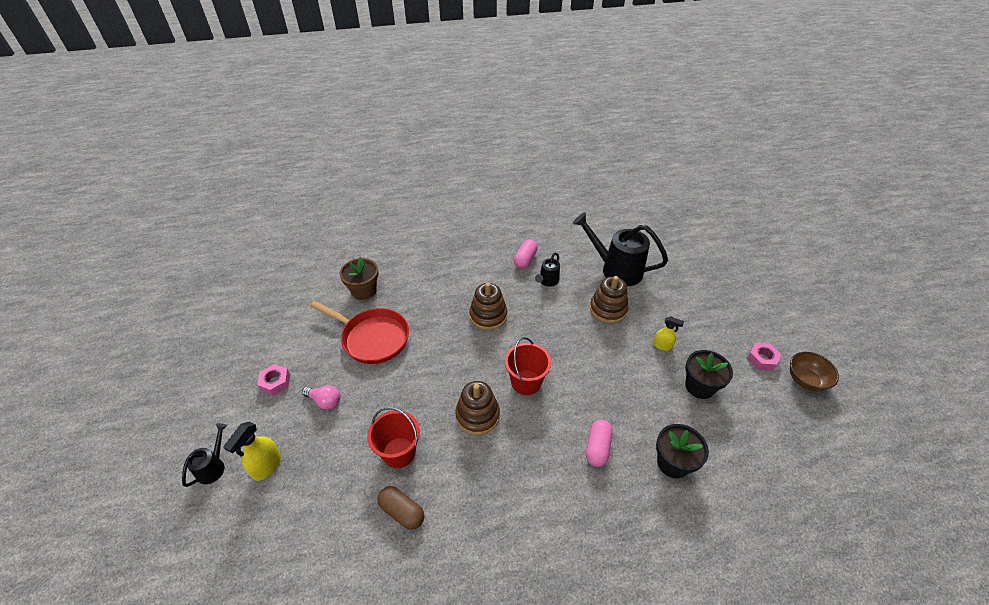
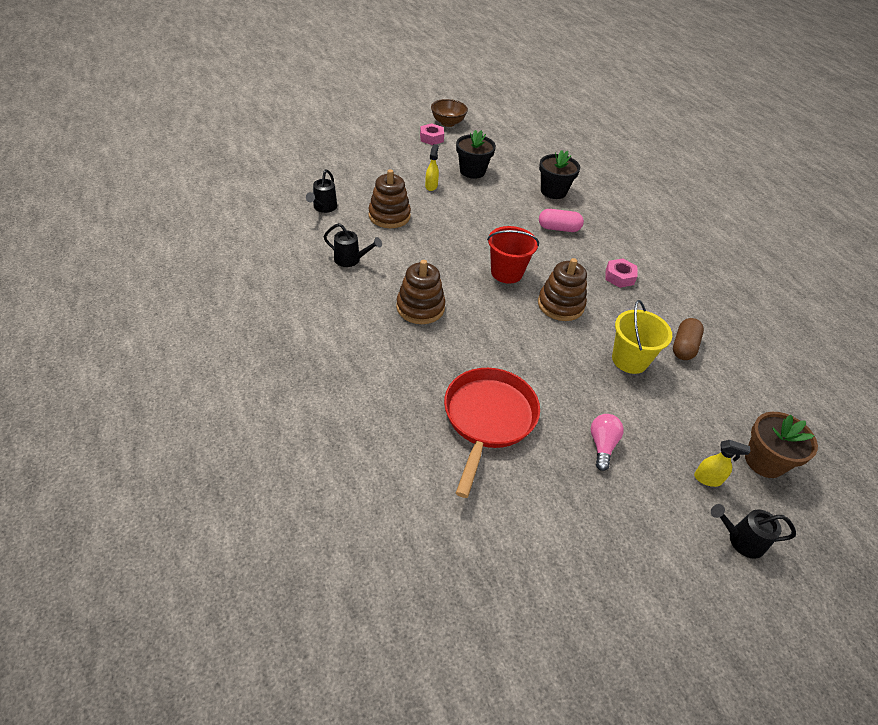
camera: 105 degrees left, 0 degrees up
yellow spray bottle [223,422,281,481] -> yellow spray bottle [694,440,751,487], size x0.66
pink nut [257,364,290,396] -> pink nut moved to [605,258,638,288]
brown flower pot [339,257,379,300] -> brown flower pot moved to [745,412,818,478]
red bucket [367,407,420,468] -> yellow bucket [612,300,672,374]
pink capsule [514,239,538,269] -> none
black watering can [573,212,668,286] -> black watering can [306,169,337,213], size x0.49

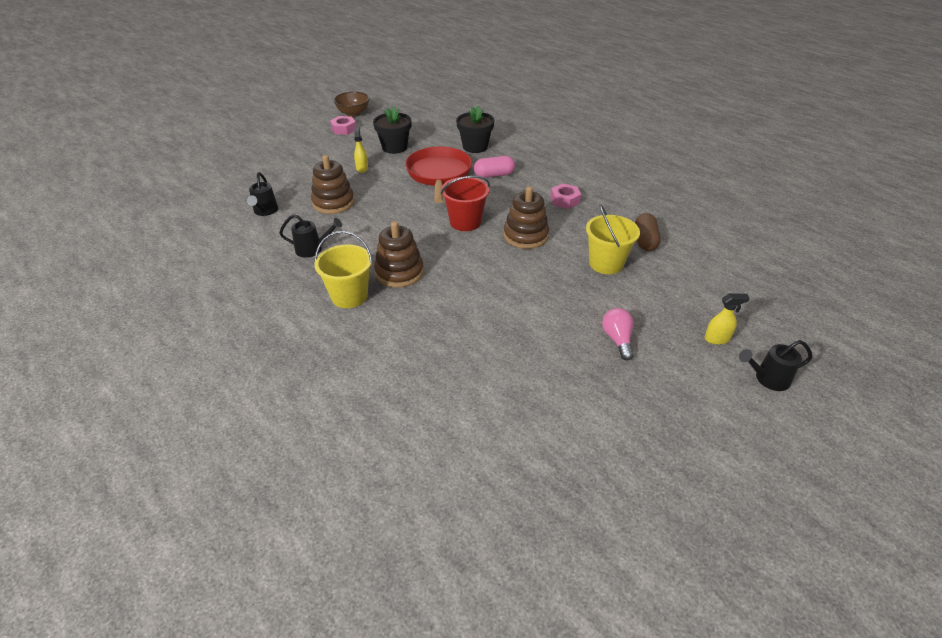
camera: 15 degrees left, 5 degrees down
red pan [444,368,540,498] -> red pan moved to [405,147,472,203]
brown flower pot [745,412,818,478] -> none
none -> yellow bucket [314,231,373,308]

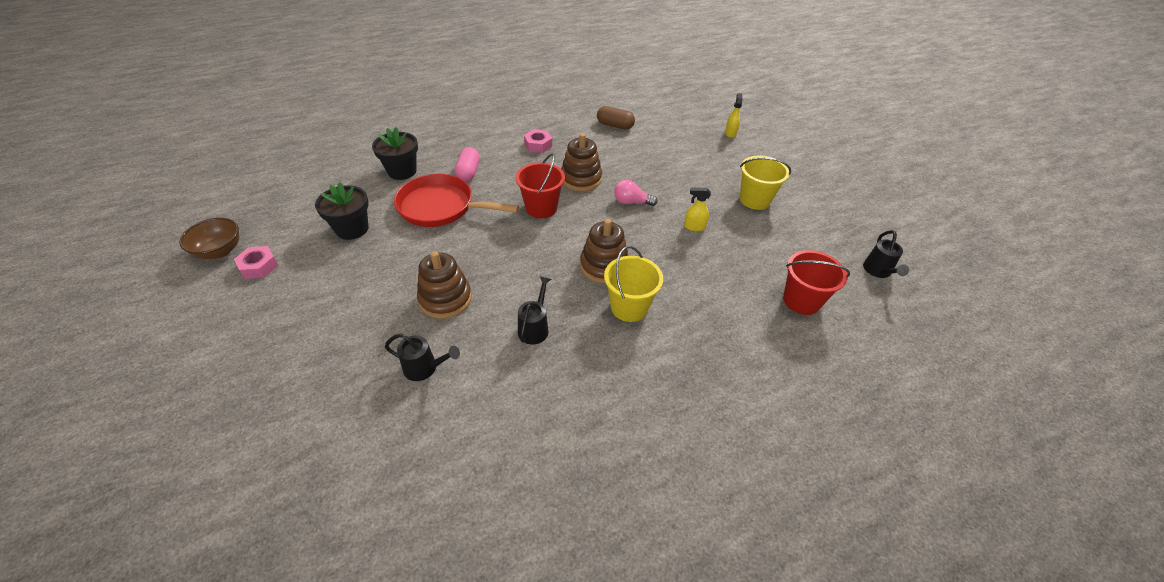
camera: 75 degrees left, 5 degrees up
yellow spray bottle [354,127,368,173] -> yellow spray bottle moved to [684,188,711,231]
yellow bucket [586,204,640,274] -> yellow bucket moved to [740,156,791,210]
pink light bulb [602,308,634,360] -> pink light bulb moved to [614,180,658,206]
black watering can [739,340,812,391] -> black watering can moved to [863,230,909,278]
none -> red bucket [783,250,850,315]

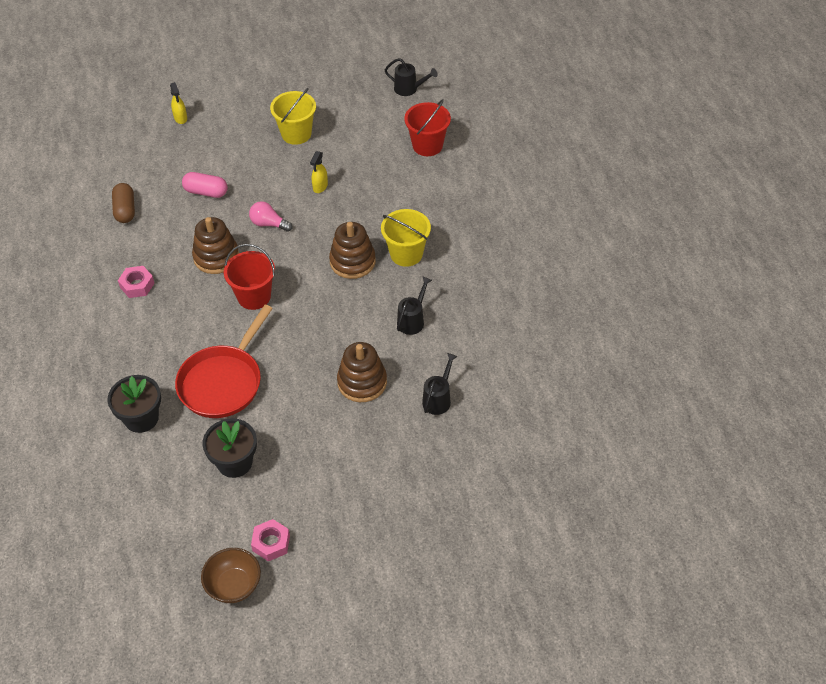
camera: 75 degrees left, 5 degrees up
pink capsule [455,147,480,182] -> pink capsule moved to [182,172,228,198]
black watering can [518,276,551,345] -> black watering can turned 90 degrees clockwise [397,276,432,335]
brown capsule [597,106,635,129] -> brown capsule turned 45 degrees counterclockwise [112,183,135,223]
pink light bulb [614,180,658,206] -> pink light bulb turned 90 degrees clockwise [249,201,293,232]
yellow spray bottle [725,93,742,138] -> yellow spray bottle turned 135 degrees counterclockwise [170,82,187,124]

